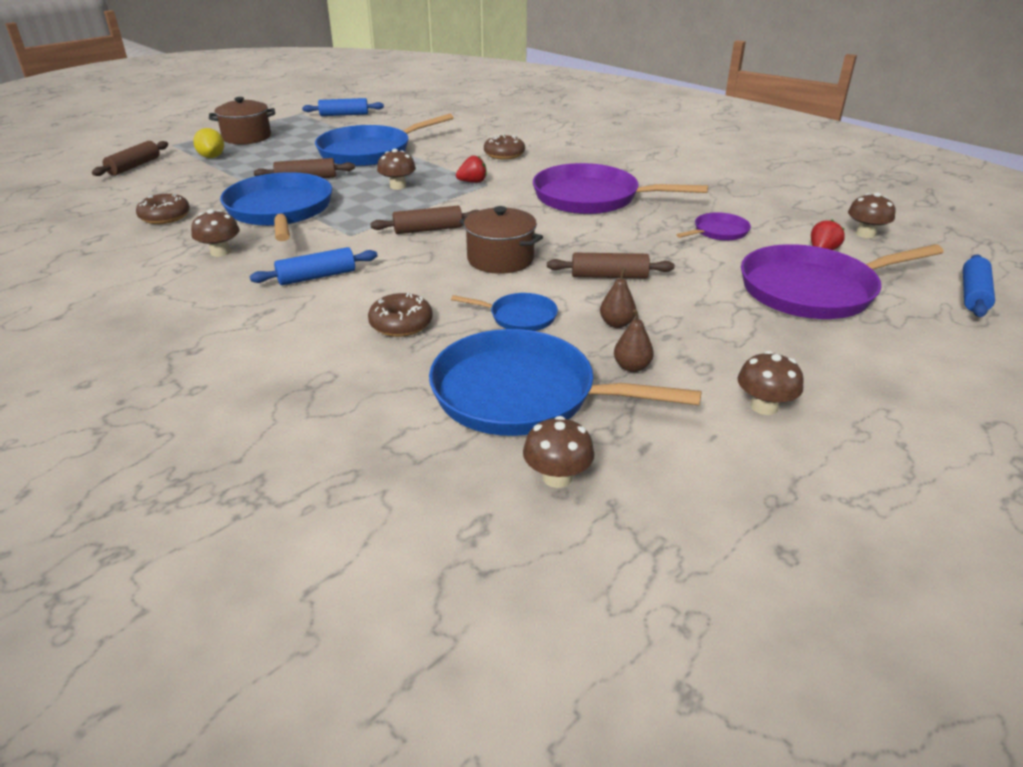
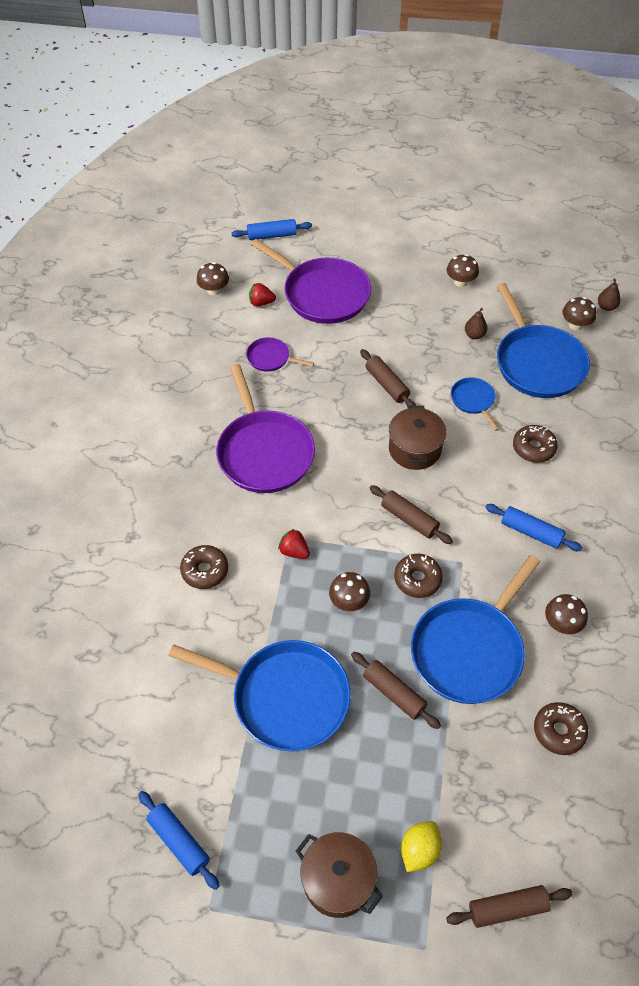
camera: 125 degrees left, 20 degrees up
brown pear [600,268,636,328] -> brown pear moved to [598,278,621,311]
none -> brown donut [394,554,443,598]

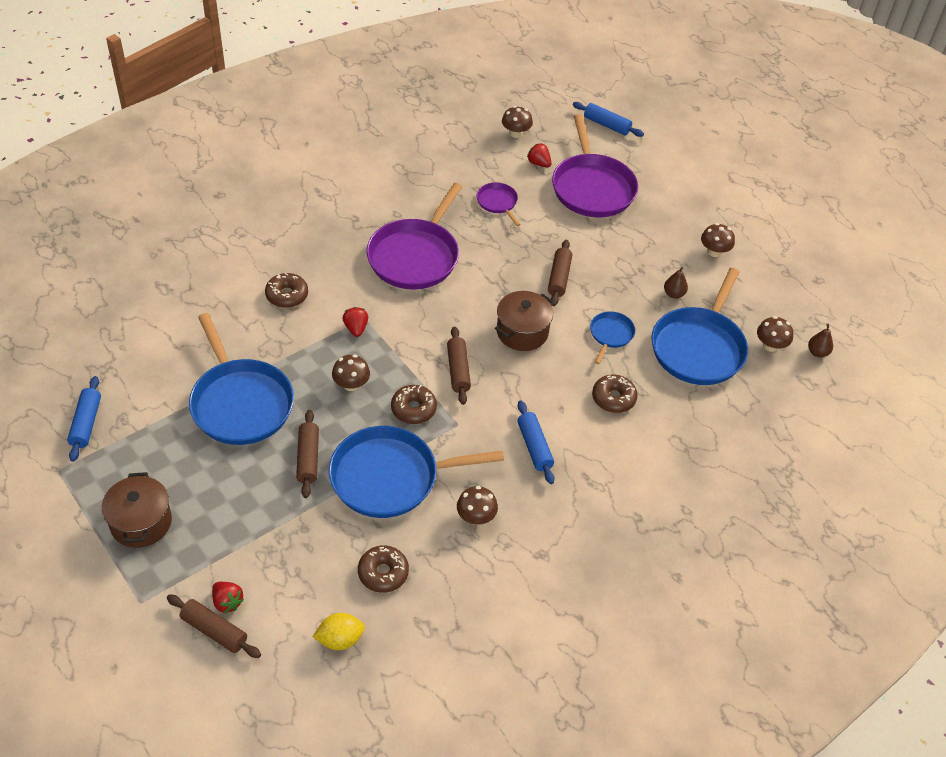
camera: 40 degrees right, 5 degrees down
yellow lemon [401,821,442,872] -> yellow lemon moved to [313,613,365,650]
none -> red strawberry [212,582,244,613]

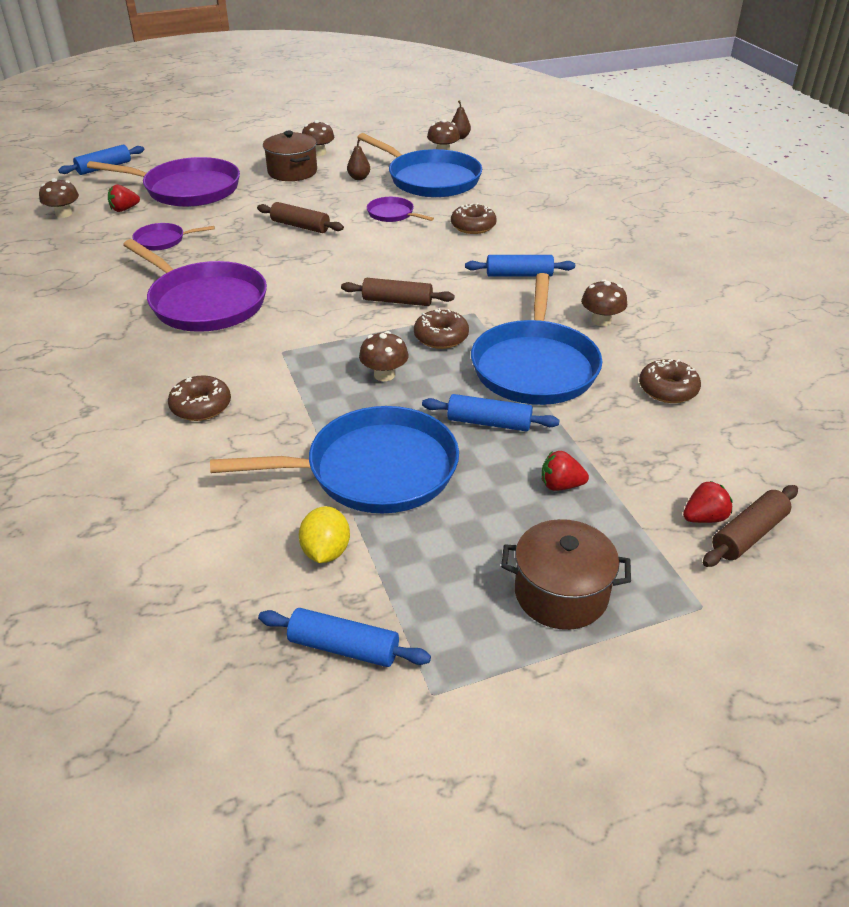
camera: 70 degrees left, 10 degrees down
brown rolling pin [296,410,319,498] -> blue rolling pin [422,394,559,431]
yellow lemon [313,613,365,650] -> yellow lemon moved to [299,506,350,563]
red strawberry [342,307,368,337] -> red strawberry moved to [541,451,589,491]
brown pot [495,291,554,351] -> brown pot moved to [263,131,317,181]
blue pan [590,311,635,364] -> purple pan [367,197,434,222]

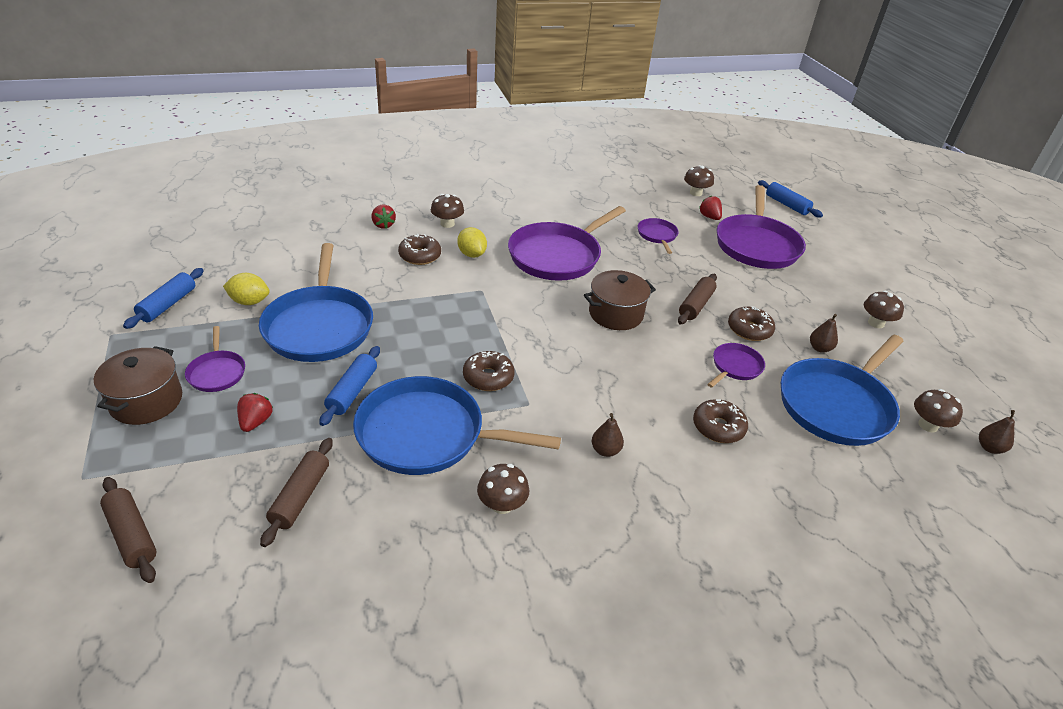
camera: 90 degrees right, 0 degrees up
brown pot [263,131,317,181] -> brown pot moved to [584,270,656,330]
brown rolling pin [341,278,455,306] -> brown rolling pin moved to [260,438,333,547]
brown mushroom [359,331,409,381] -> brown mushroom moved to [431,194,464,228]
blue rolling pin [465,255,575,276] -> brown pear [592,413,624,457]
brown donut [639,359,701,403] -> brown donut moved to [728,306,775,341]
red strawberry [683,481,733,523] -> red strawberry moved to [371,205,396,229]
none -> purple pan [185,326,245,392]
none -> yellow lemon [457,227,487,258]

